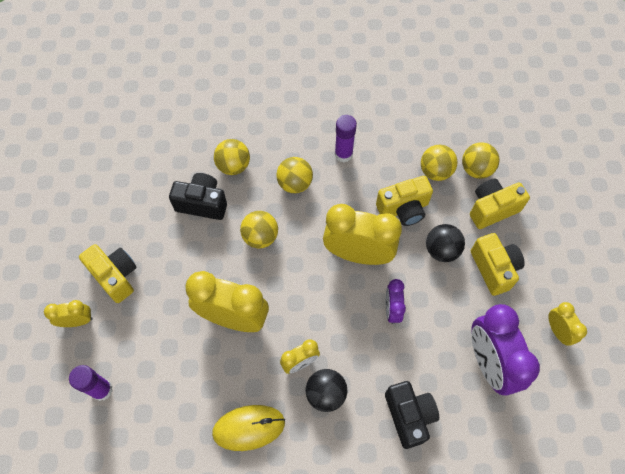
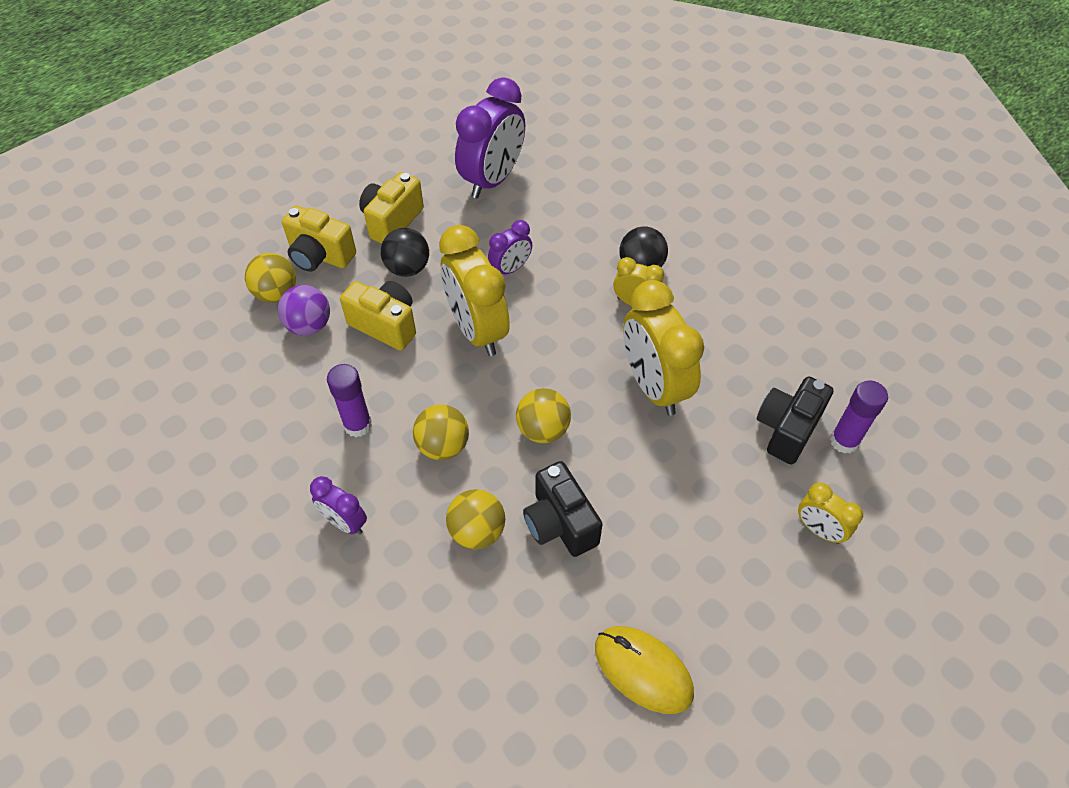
camera: 130 degrees left, 10 degrees down
yellow camera [79,244,137,303] -> none
yellow mouse [212,405,285,451] -> yellow mouse moved to [595,626,694,714]
black camera [385,381,439,449] -> black camera moved to [757,376,834,465]
yellow ball [421,145,457,181] -> purple ball [278,285,330,336]
yellow clock [548,302,587,346] -> none
none -> purple clock [310,476,367,535]

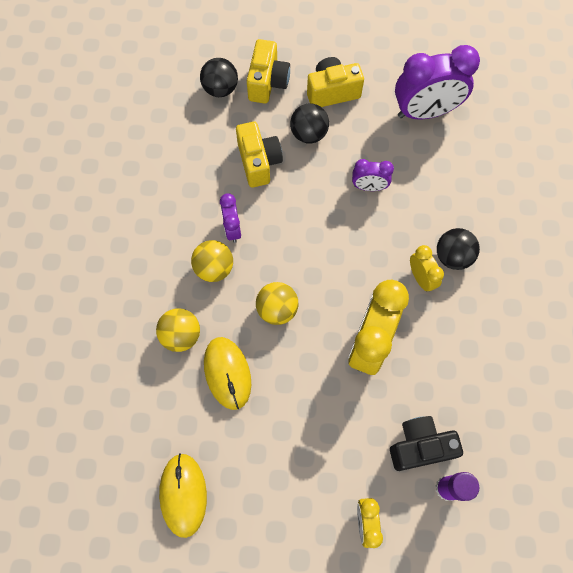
camera: 45 degrees right, 15 degrees up
yellow ball [245,253,296,303] -> black ball [200,58,238,97]
purple ball [278,285,330,336] -> none
yellow camera [282,206,356,272] -> yellow camera turned 150 degrees counterclockwise [247,39,290,103]
purple clock [310,476,367,535] -> purple clock moved to [220,193,241,243]
purple glue stick [327,364,372,437] -> none
yellow clock [439,225,510,356] -> none
black camera [523,461,603,557] -> yellow mouse [204,337,251,410]

